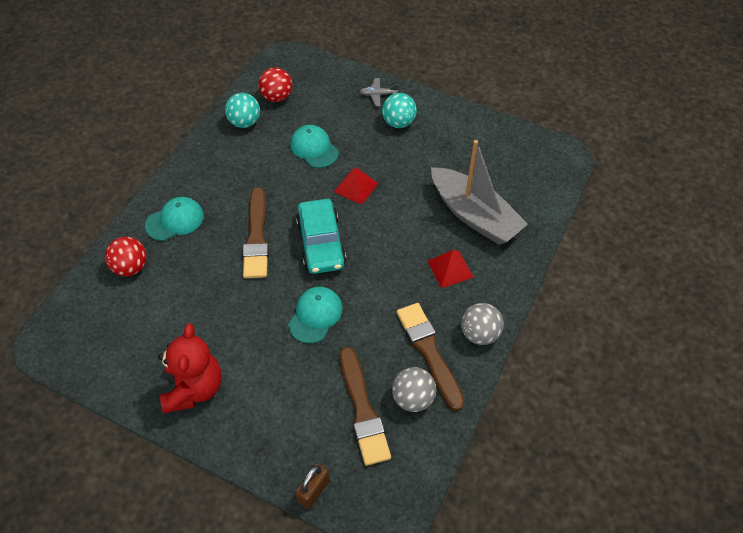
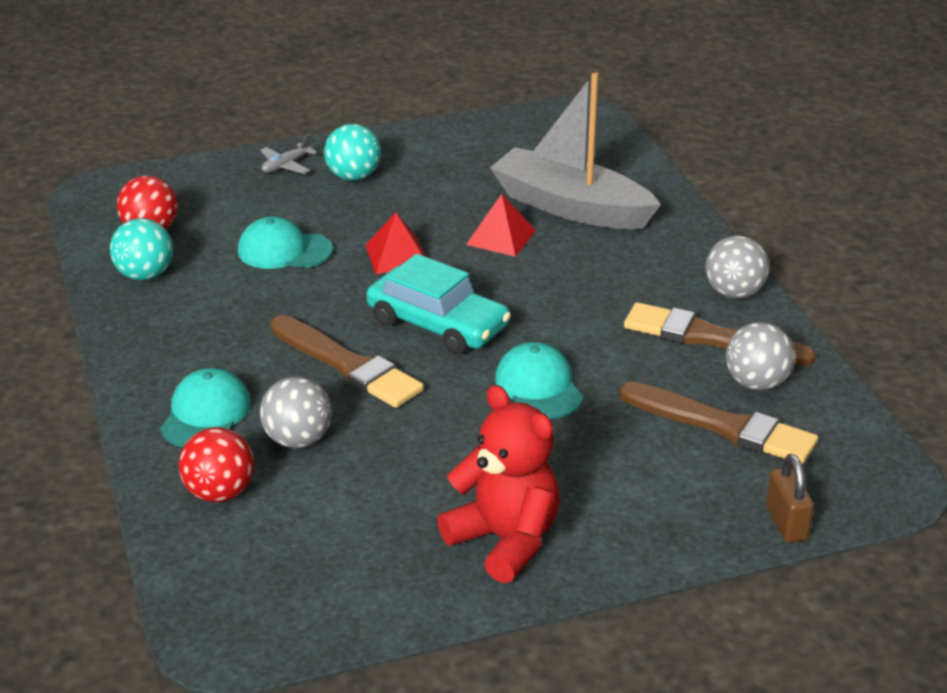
camera: 45 degrees left, 20 degrees down
red pyramid [428,250,474,288] -> red pyramid moved to [466,194,536,257]
grey boat [431,140,528,245] -> grey boat turned 150 degrees counterclockwise [490,73,661,229]
none -> grey ball [260,377,332,448]

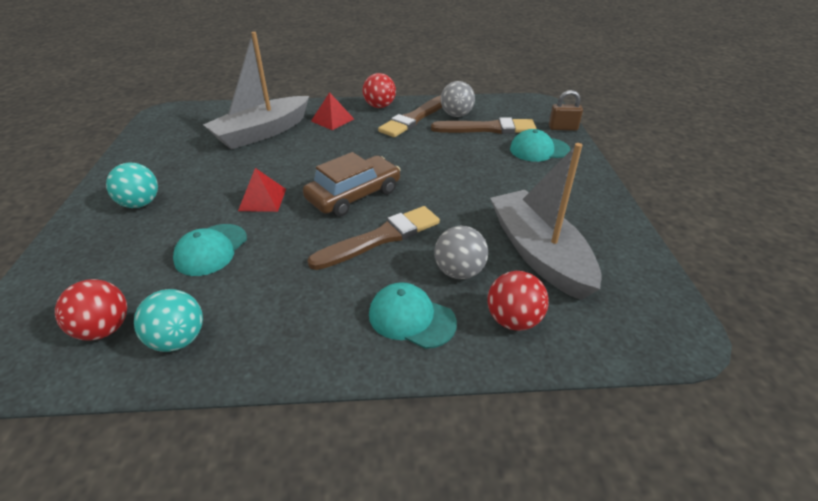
camera: 75 degrees left, 5 degrees up
grey plane [260,134,317,174] -> none
turquoise car [366,254,511,354] -> brown car [303,152,401,217]
red teddy bear [437,385,560,583] -> none
red pyramid [466,194,536,257] -> red pyramid moved to [311,92,354,130]
turquoise cap [495,342,583,419] -> turquoise cap moved to [510,129,571,162]
brown brush [619,381,818,464] -> brown brush turned 45 degrees clockwise [431,117,536,134]
grey ball [705,236,769,299] -> red ball [363,73,396,108]
none -> grey boat [490,143,601,300]

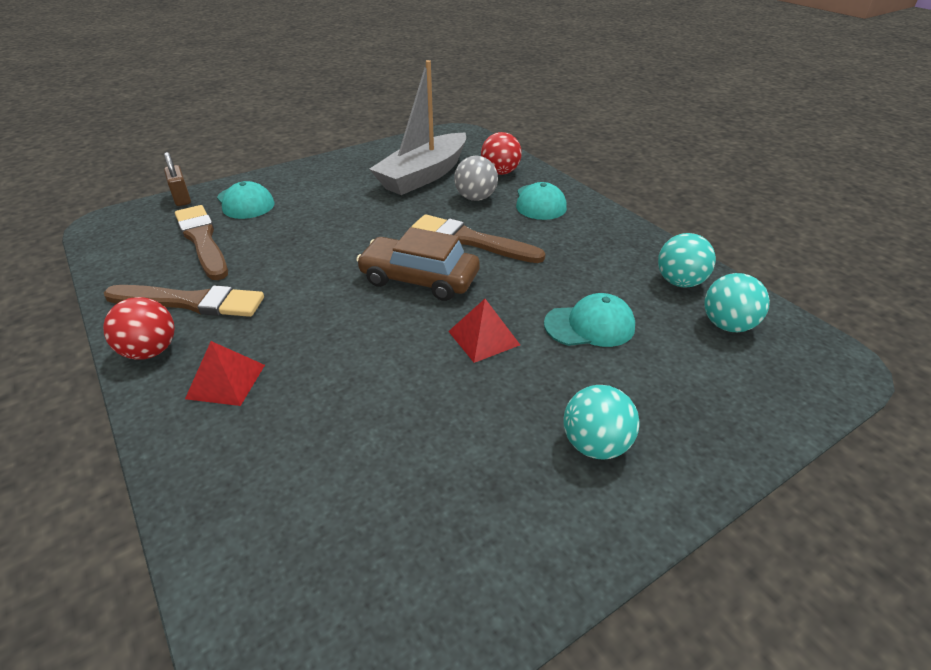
camera: 120 degrees left, 0 degrees up
red ball [55,279,127,341] -> turquoise ball [704,273,770,332]
grey boat [203,32,309,150] -> none
grey ball [441,81,475,117] -> none

